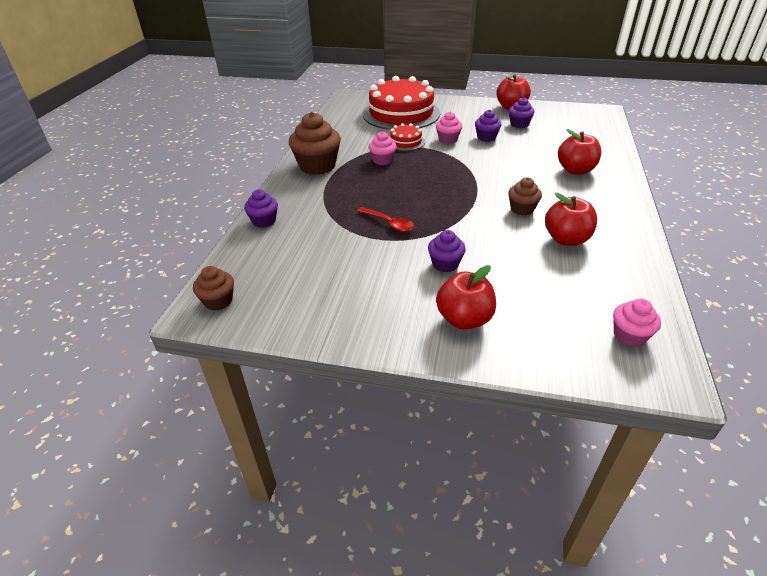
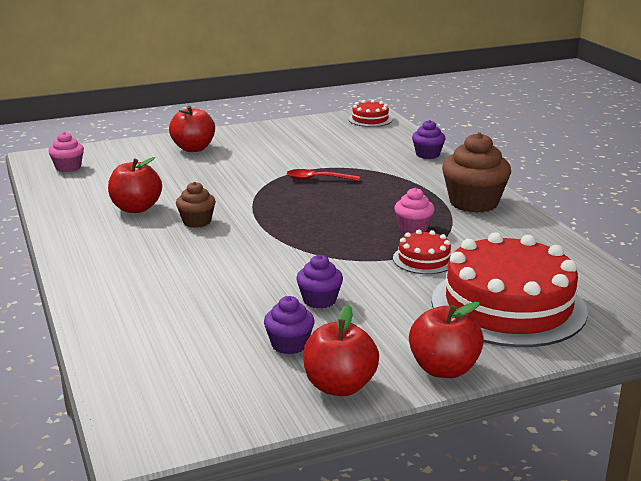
camera: 145 degrees right, 15 degrees down
brown cupcake [193,266,234,311] -> red cake [348,100,392,127]
purple cupcake [428,230,466,272] -> none
pink cupcake [436,112,462,144] -> none
red apple [558,129,601,175] -> red apple moved to [409,302,484,378]

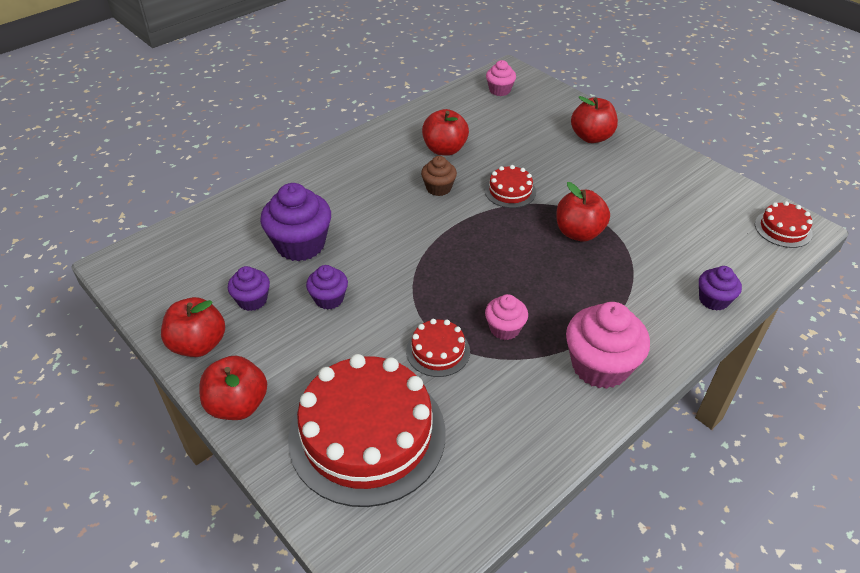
camera: 70 degrees right, 20 degrees up
red spoon [287,169,360,181] -> red apple [557,182,610,241]
brown cupcake [442,132,511,213] -> pink cupcake [566,302,650,389]
none -> purple cupcake [260,183,331,261]
none -> red cake [485,165,536,208]

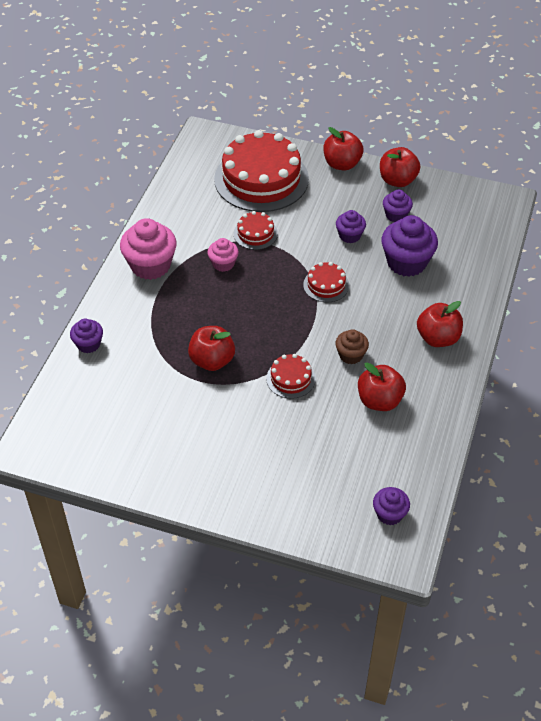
camera: 150 degrees right, 5 degrees up
pink cupcake [486,60,516,96] -> purple cupcake [373,487,410,525]
red apple [571,96,618,143] -> red apple moved to [417,301,463,347]
red cake [755,201,813,248] -> red cake moved to [303,262,349,302]

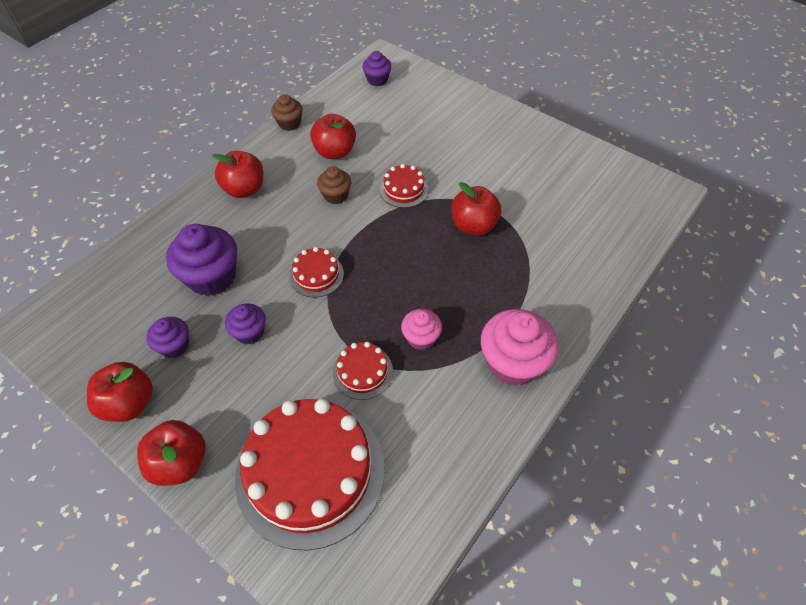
camera: 160 degrees left, 5 degrees up
purple cupcake [70,319,103,353] -> none
none -> brown cupcake [271,94,303,131]

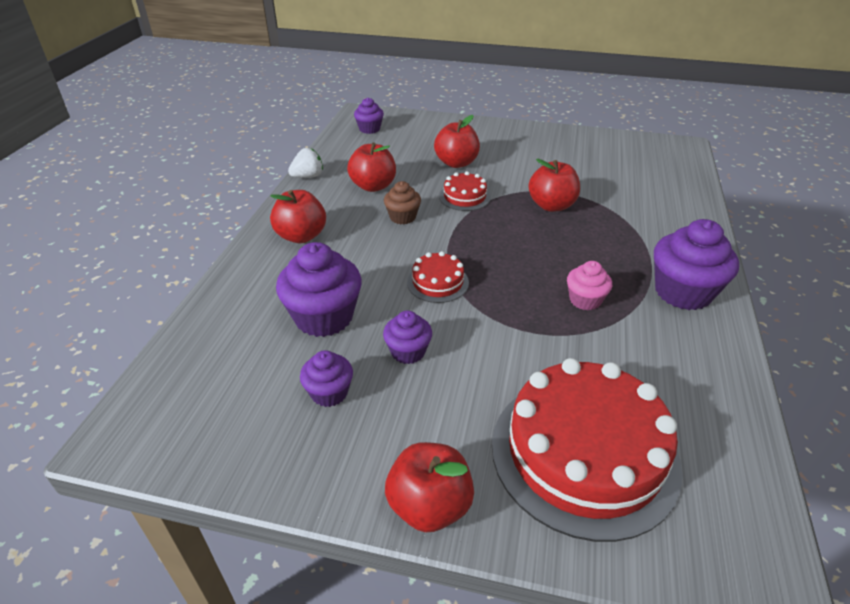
camera: 25 degrees left, 15 degrees down
red apple [87,362,153,422] -> red apple moved to [434,115,480,168]
brown cupcake [271,94,303,131] -> white strawberry [288,148,323,178]
red cake [333,342,393,400] -> none
pink cupcake [481,309,558,386] -> purple cupcake [654,219,739,310]

